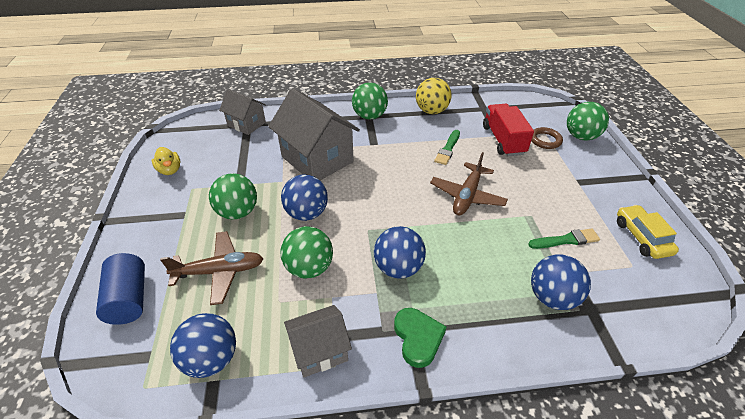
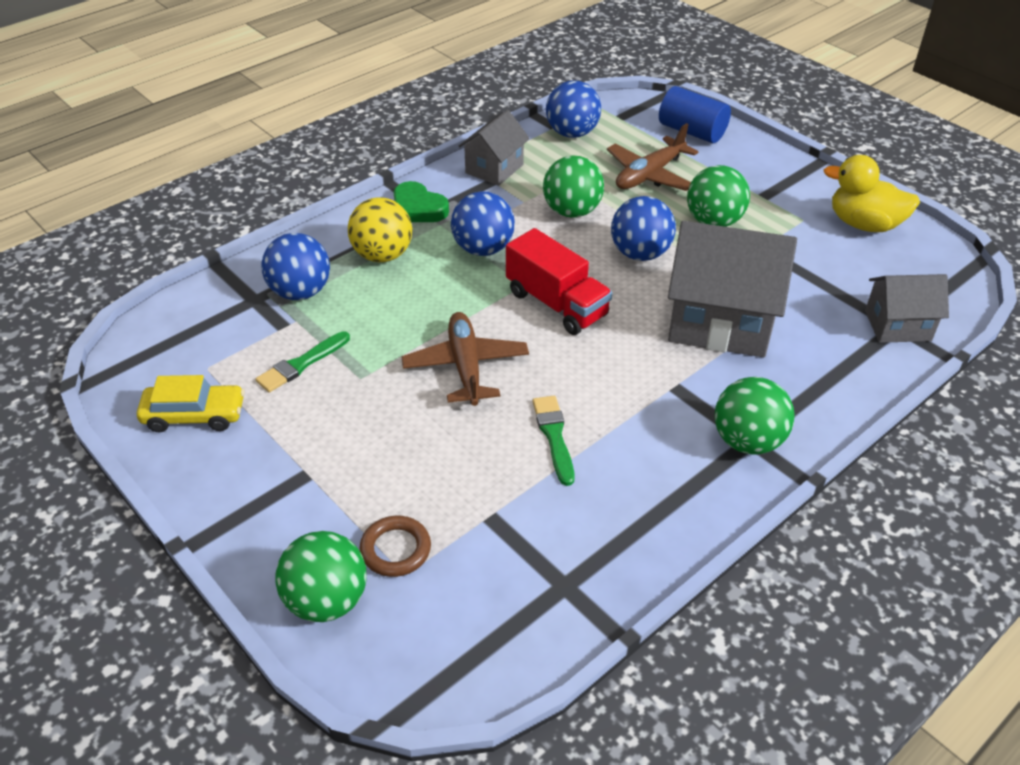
camera: 145 degrees right, 0 degrees up
yellow duck [152,147,180,175] -> yellow duck [824,155,920,232], size x1.58
yellow ball [416,78,452,114] -> yellow ball moved to [348,197,412,262]
red truck [483,104,534,156] -> red truck moved to [506,228,612,335]
yellow car [617,205,679,259] -> yellow car turned 45 degrees counterclockwise [137,375,245,433]

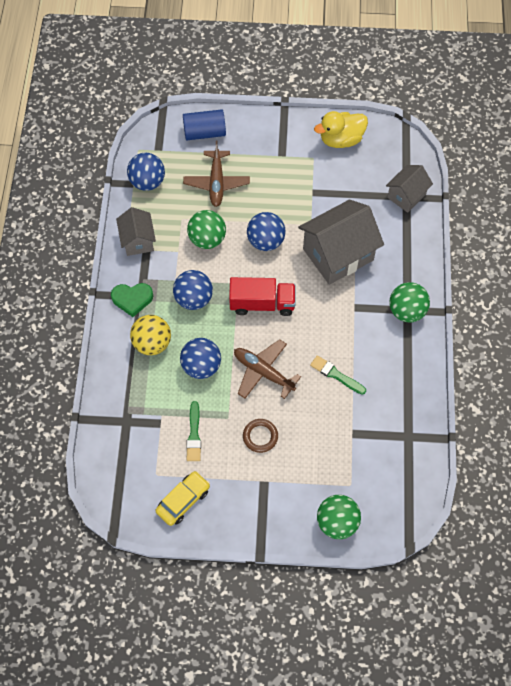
camera: 45 degrees left, 20 degrees up
blue ball [261,233,330,300] -> blue ball moved to [180,338,221,379]
brown ring [359,516,431,577] -> brown ring moved to [243,419,278,453]
green ball [687,165,750,227] -> none

